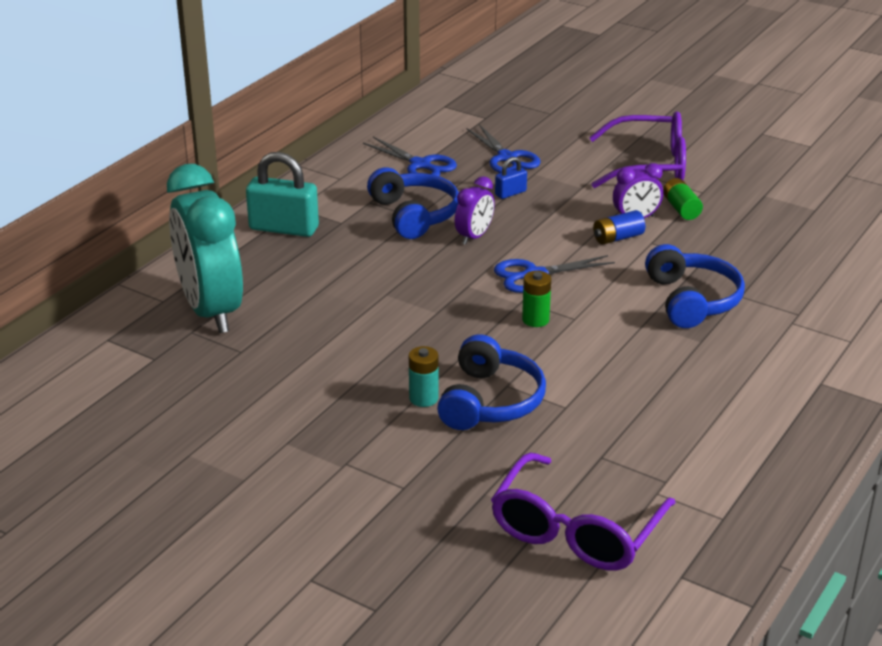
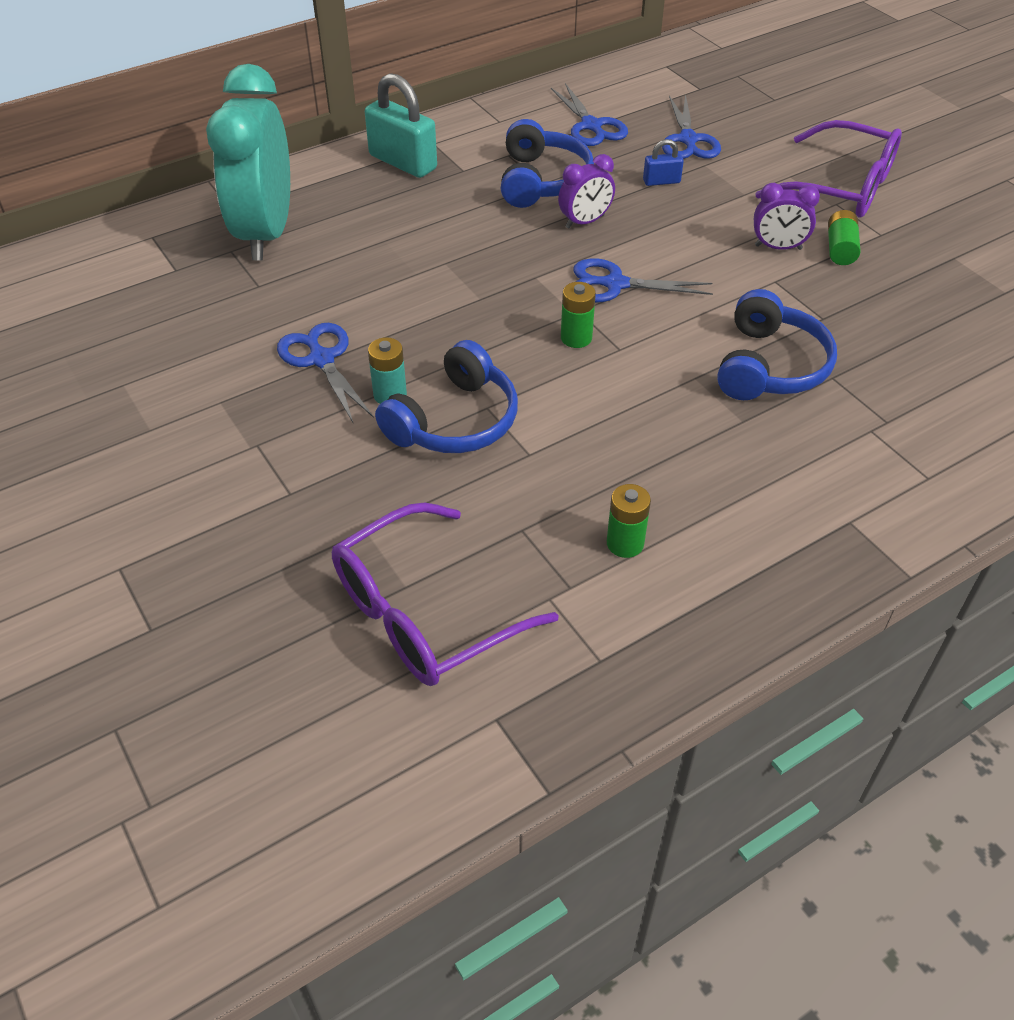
camera: 25 degrees right, 15 degrees up
blue battery [593,210,645,245] -> none
none -> blue scissors [277,323,374,422]
none -> green battery [607,484,651,558]

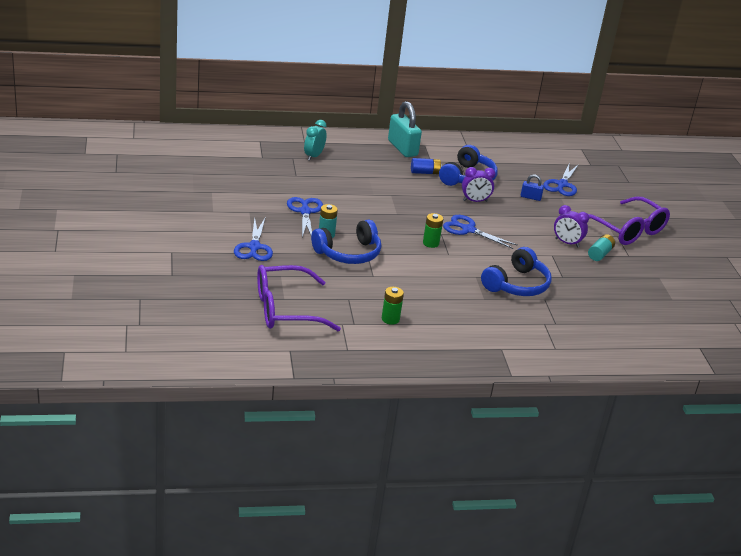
camera: 20 degrees right, 15 degrees down
turquoise clock [206,64,290,260] -> turquoise clock [304,120,327,161], size x0.45
blue scissors [551,83,628,146] -> blue scissors moved to [234,218,273,261]
green battery [828,210,861,265] -> turquoise battery [588,234,615,261]
none -> blue battery [411,158,442,174]

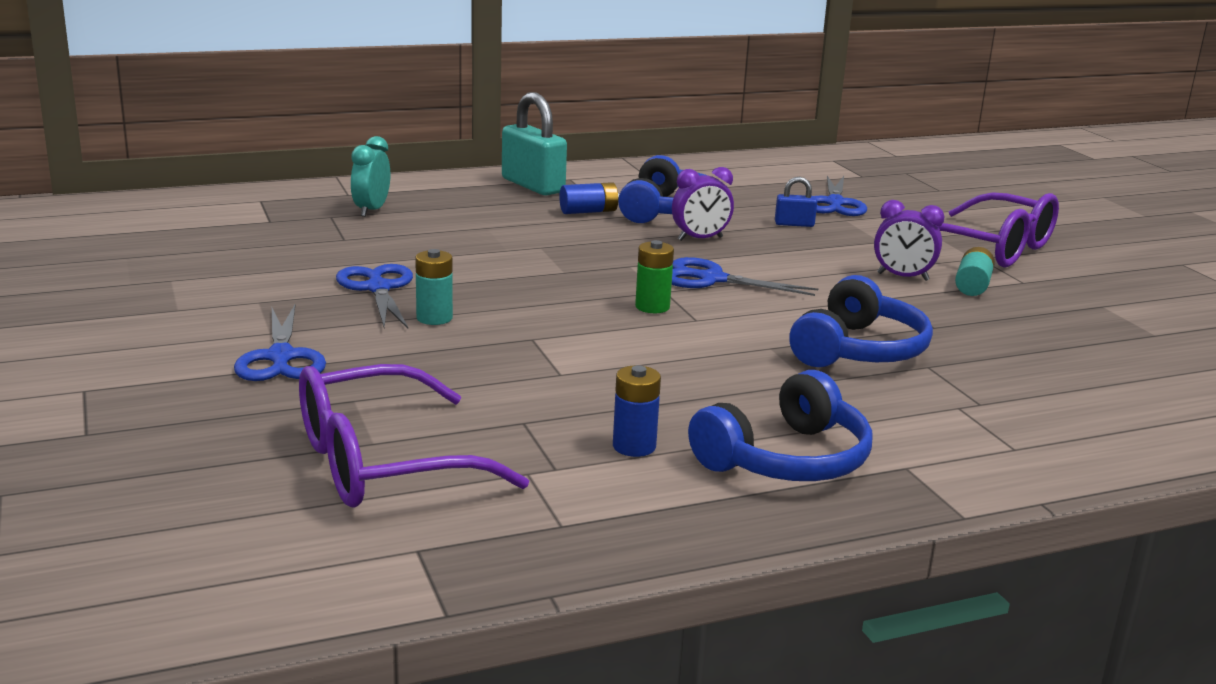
camera: 10 degrees left, 10 degrees down
blue headphones [311,220,381,264] -> blue headphones moved to [688,370,872,481]
green battery [382,287,404,325] -> blue battery [613,365,661,457]

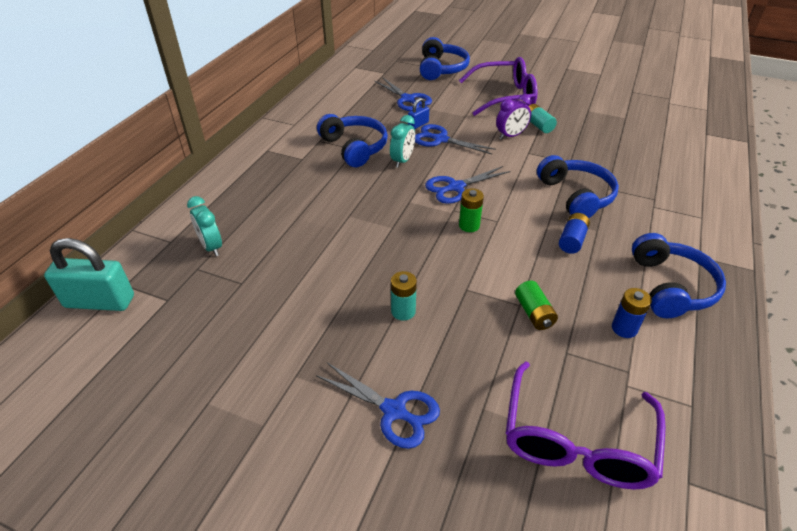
camera: 45 degrees left, 20 degrees up
blue scissors [336,264,413,329] -> blue scissors moved to [415,124,496,154]
turquoise padlock [502,92,567,195] -> turquoise padlock moved to [44,238,134,311]
blue battery [559,182,619,214] -> blue battery moved to [559,213,590,254]
purple clock [672,167,734,241] -> turquoise clock [390,115,415,168]
none -> blue headphones [420,37,470,80]
none -> green battery [515,281,558,330]

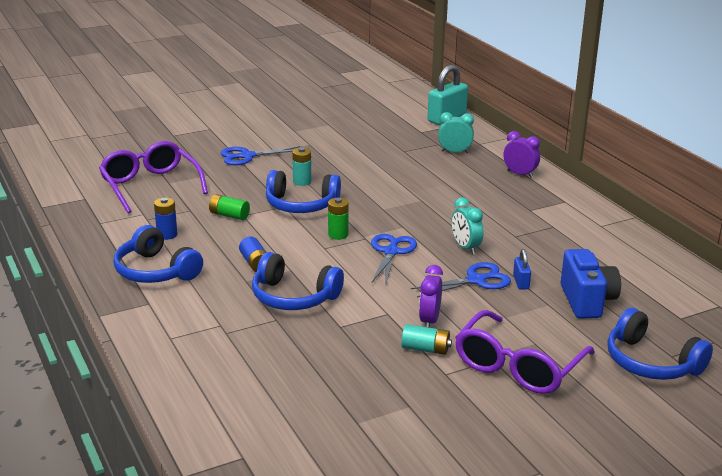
camera: 130 degrees right, 15 degrees down
blue headphones [317,114,388,167] -> blue headphones moved to [266,170,341,213]
blue scissors [375,77,432,111] -> blue camera [561,249,621,319]
none -> purple clock [503,131,540,178]

